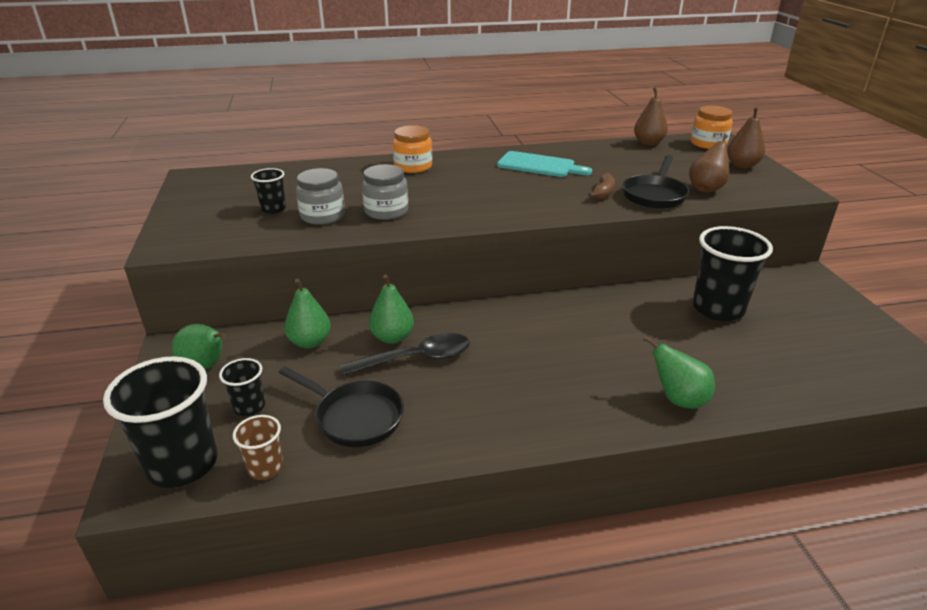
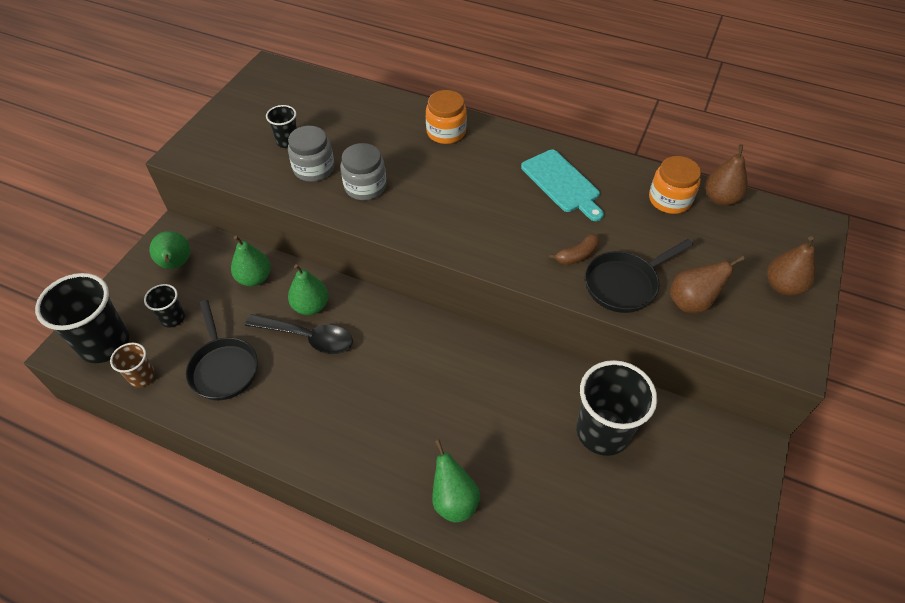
camera: 35 degrees right, 20 degrees up
orange jar [691,106,733,149] -> orange jar moved to [649,156,701,214]

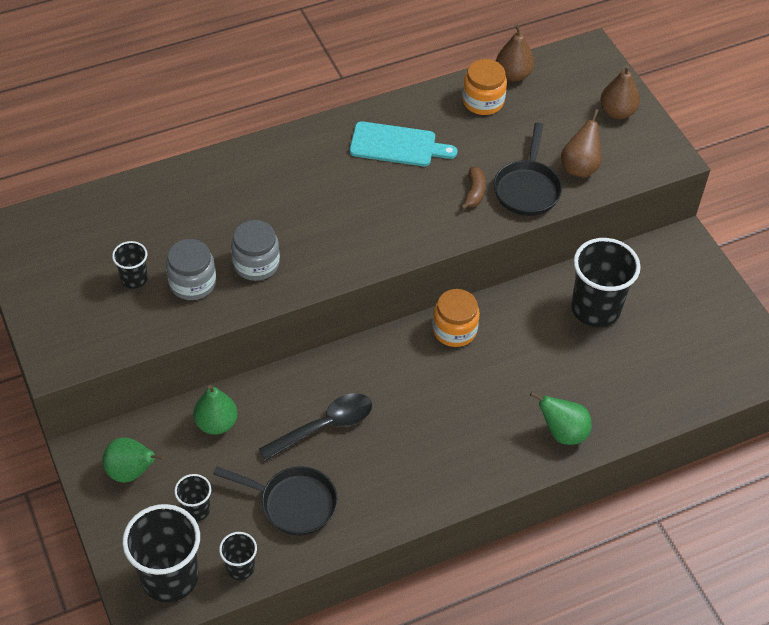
camera: 50 degrees left, 0 degrees up
brown cup [110,343,155,388] -> black cup [219,532,257,580]
green pear [288,264,328,315] -> none
orange jar [426,90,467,144] -> orange jar moved to [432,289,480,347]

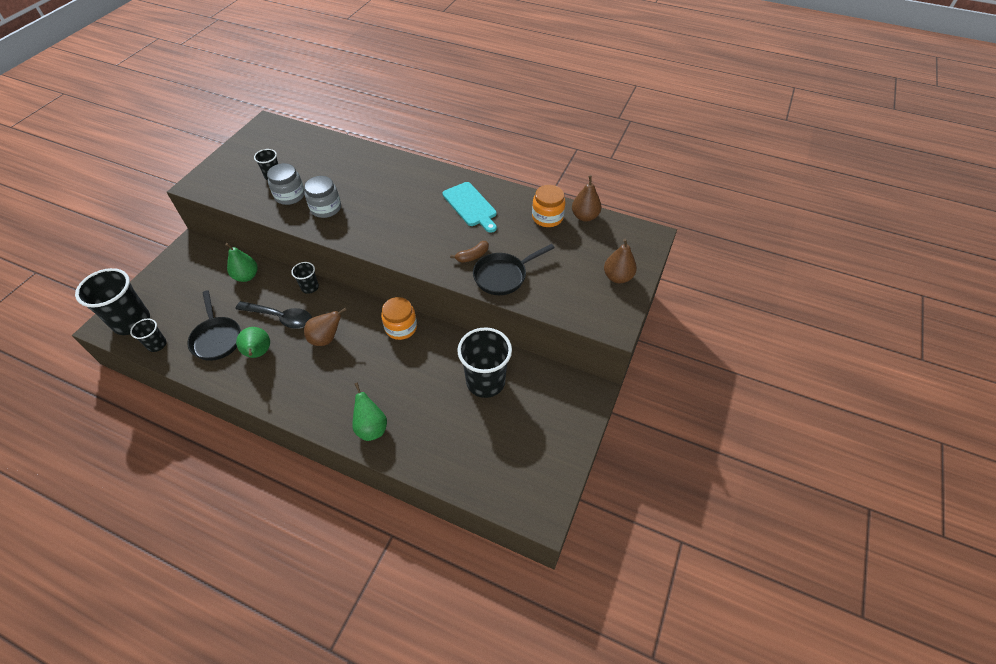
camera: 50 degrees right, 0 degrees up
green pear [102,437,164,483] -> green pear moved to [236,327,270,358]
black cup [174,474,211,522] -> black cup moved to [291,262,319,294]
brown pear [561,109,601,178] -> brown pear moved to [304,308,347,346]

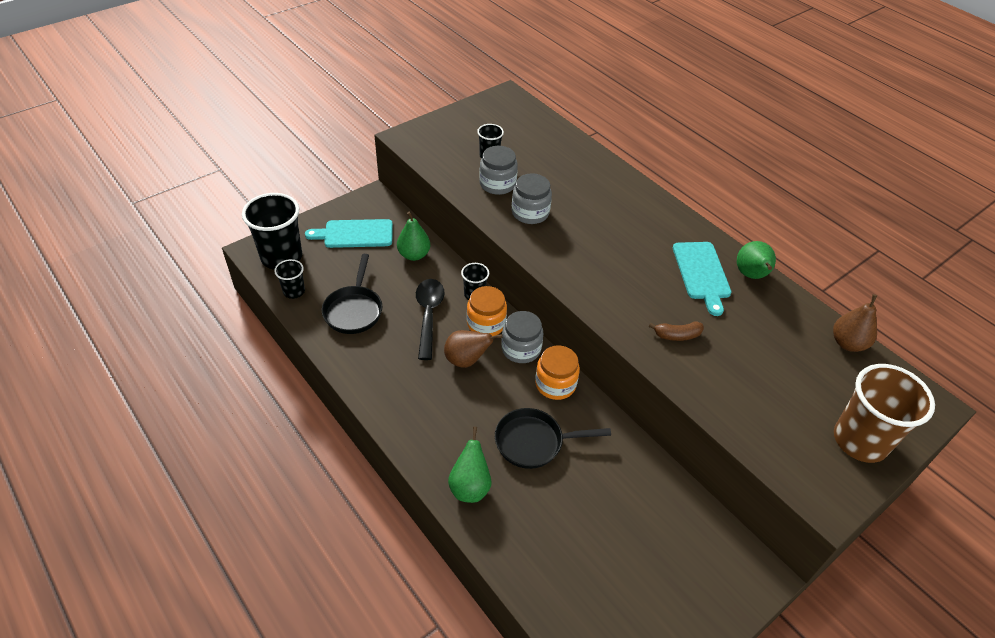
camera: 25 degrees right, 5 degrees down
black spoon [235,301,312,329] -> black spoon turned 135 degrees counterclockwise [416,279,445,360]
green pear [236,327,270,358] -> green pear moved to [737,241,776,279]
black cup [457,327,512,398] -> none
black pan [473,244,555,295] -> black pan moved to [495,408,611,469]
orange jar [532,185,565,227] -> orange jar moved to [467,286,507,336]
brown pear [604,239,637,283] -> brown cup [834,364,935,463]
none -> turquoise cutting board [305,219,393,248]
none -> grey jar [501,311,543,363]

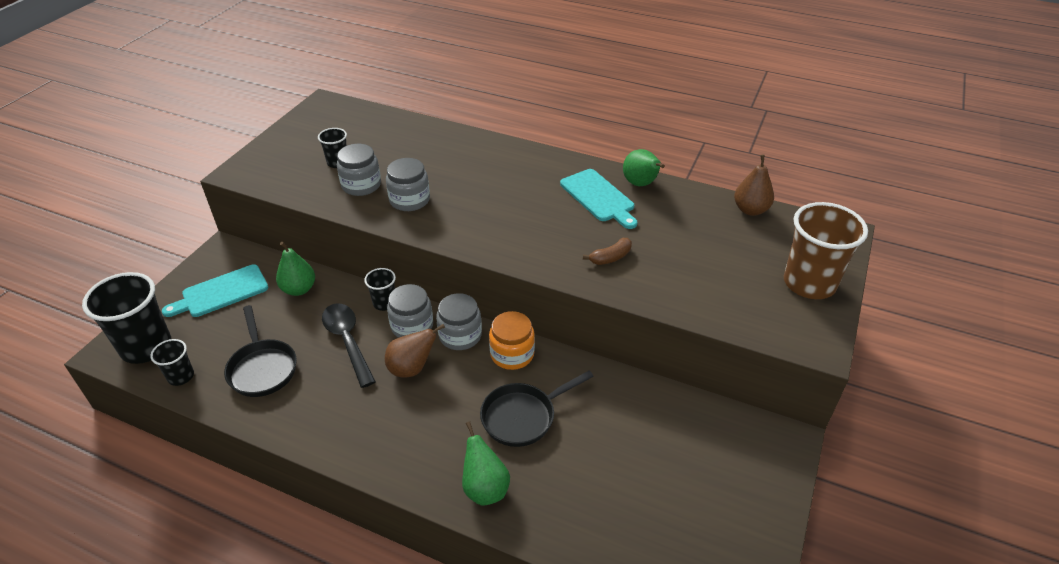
camera: 25 degrees left, 5 degrees down
orange jar [467,286,507,336] -> grey jar [387,284,433,338]

